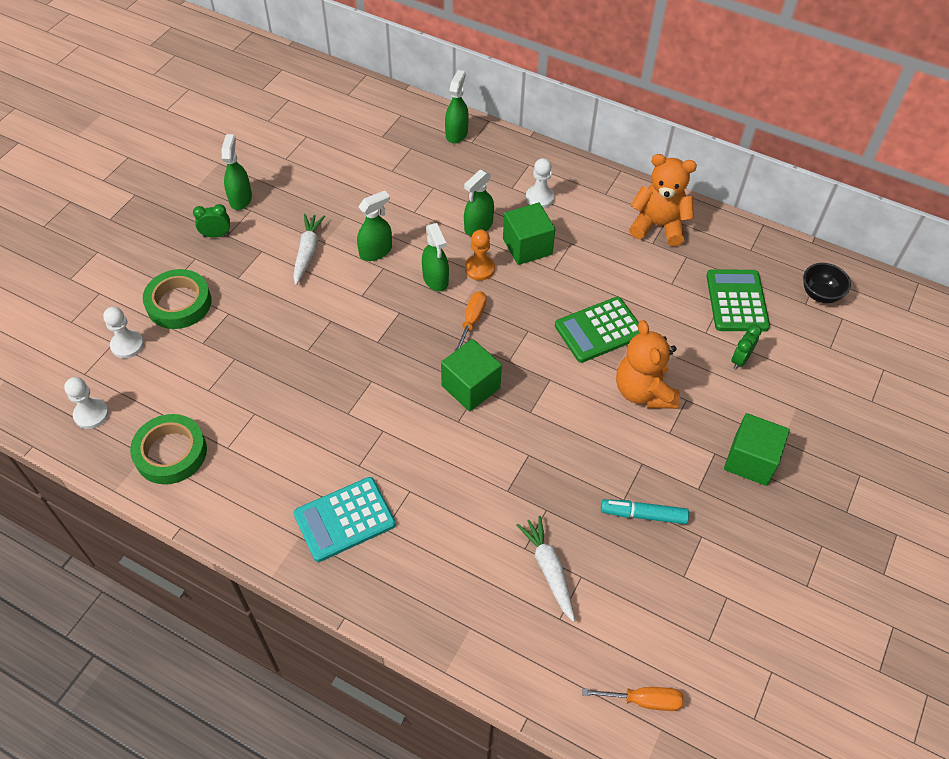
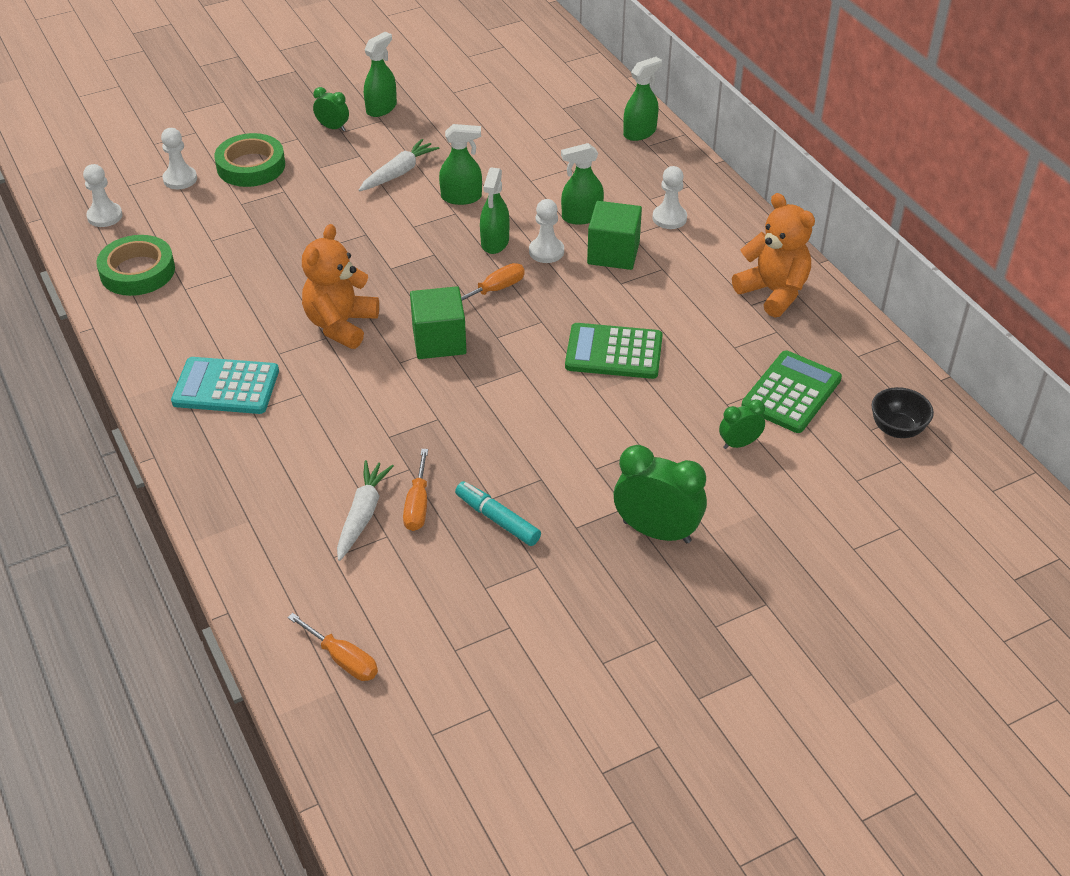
camera: 35 degrees right, 10 degrees down
orange pawn [465,229,495,281] -> white pawn [529,199,564,263]
orange teddy bear [616,320,680,409] -> orange teddy bear moved to [302,224,379,349]
green cube [724,413,790,486] -> green clock [614,445,707,543]
none -> orange screwdriver [403,449,428,531]

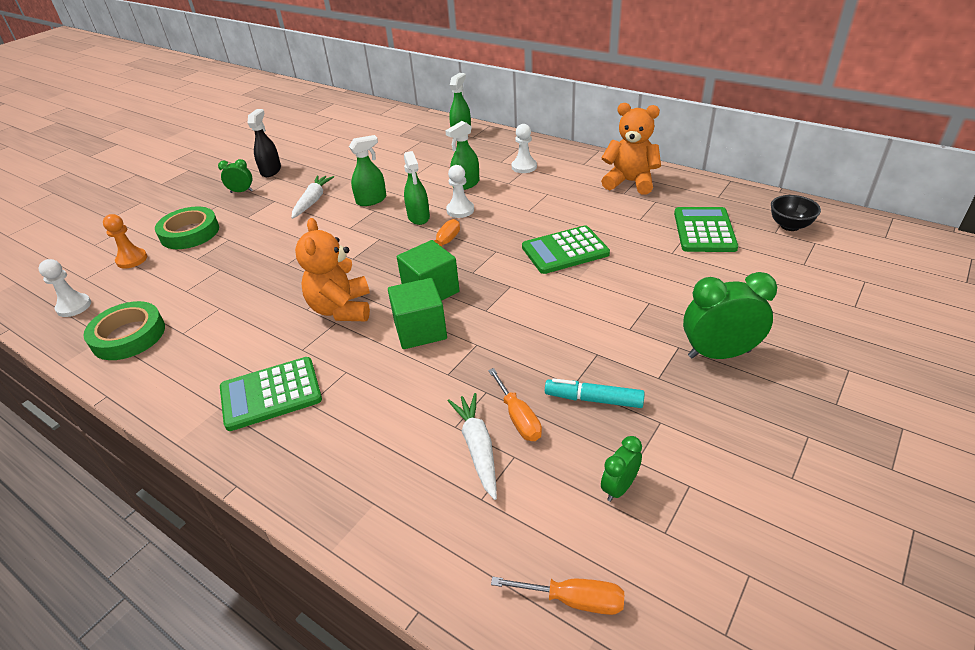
camera: 25 degrees left, 5 degrees down
white pawn [161,128,197,189] -> orange pawn [103,214,147,268]
turquoise calculator [171,357,279,414] -> green calculator [220,357,322,431]
green spray bottle [364,32,397,117] -> black spray bottle [248,109,281,177]
green cube [587,201,642,270] -> green cube moved to [388,278,447,349]
green clock [719,399,765,449] -> green clock moved to [601,436,642,502]

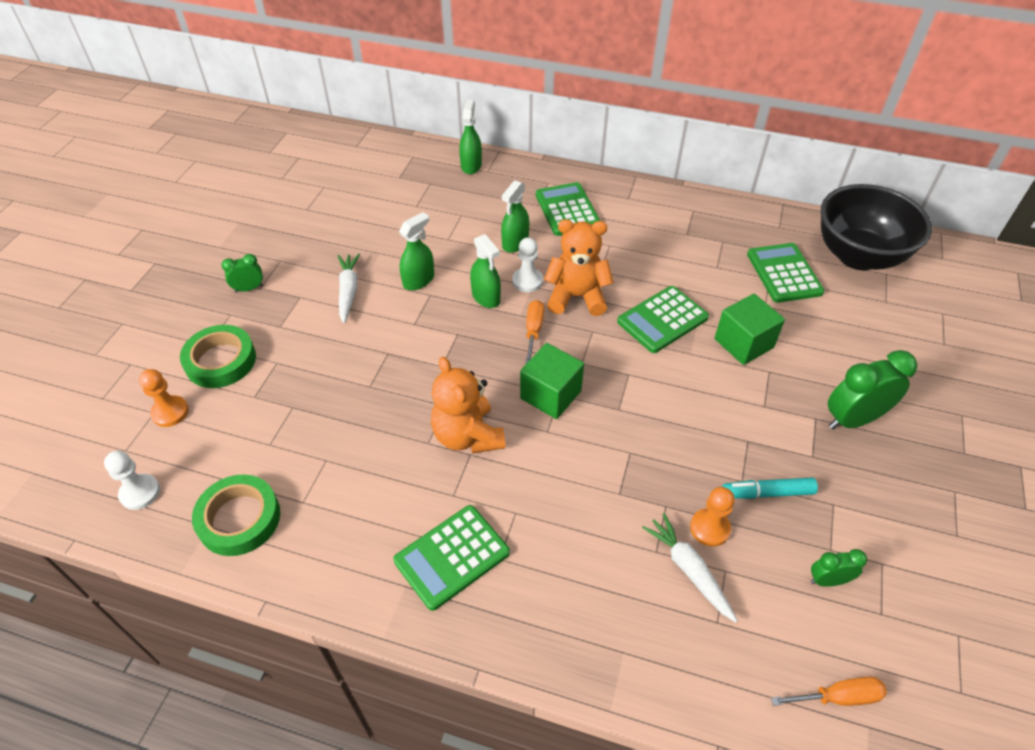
camera: 20 degrees left, 10 degrees up
black spray bottle [248,109,281,177] -> none
green cube [388,278,447,349] -> green cube moved to [715,294,785,365]
orange screwdriver [488,368,542,441] -> orange pawn [690,487,735,547]
white pawn [512,124,537,173] -> green calculator [536,182,600,236]
orange teddy bear [601,103,661,195] -> orange teddy bear moved to [544,219,614,316]
green clock [601,436,642,502] -> green clock turned 60 degrees clockwise [811,549,867,587]
black bowl [771,195,821,231] -> black bowl [821,184,932,270], size x2.27

